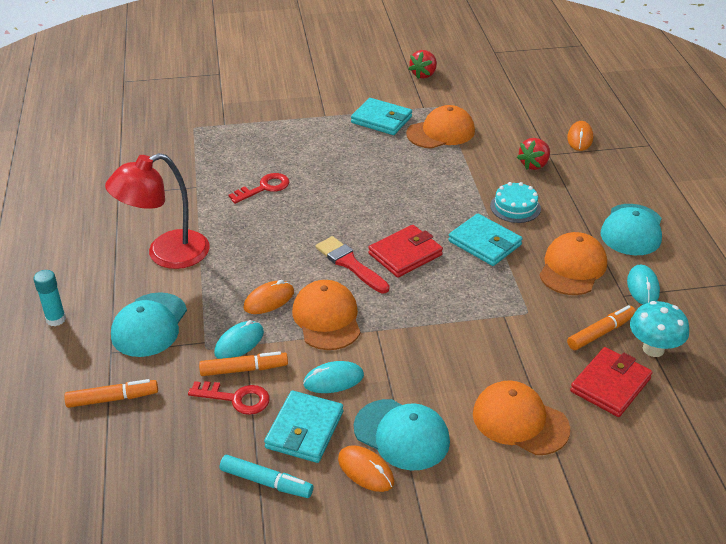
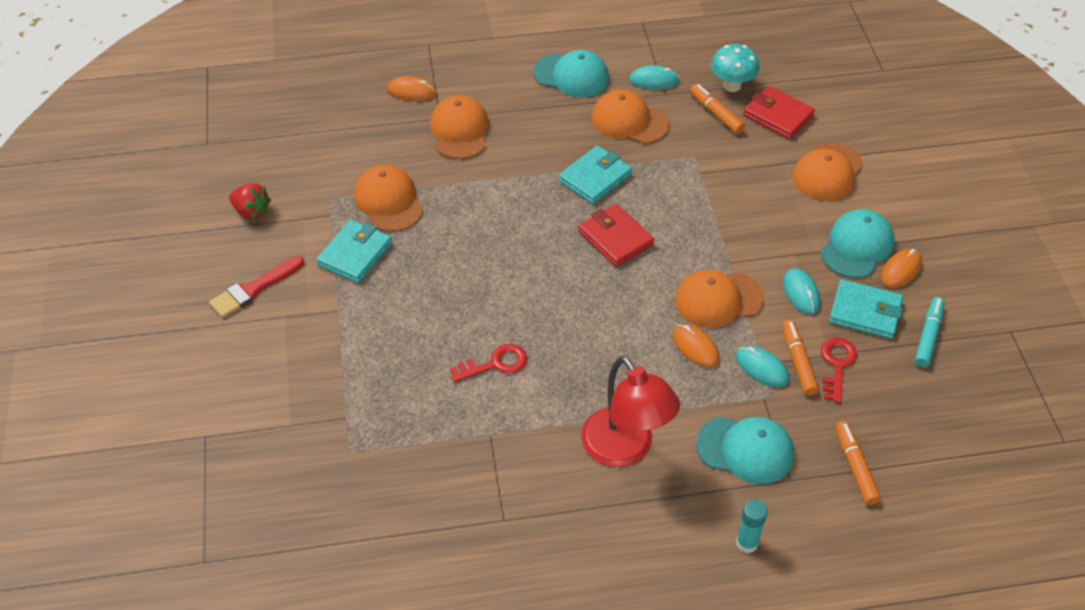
camera: 90 degrees left, 10 degrees up
red key [229,173,289,204] -> red key turned 105 degrees clockwise [450,344,527,383]
red brush [316,236,389,293] -> red brush moved to [209,256,304,318]
turquoise cake [490,182,541,223] -> none
red strawberry [517,138,550,170] -> orange cap [430,95,489,159]

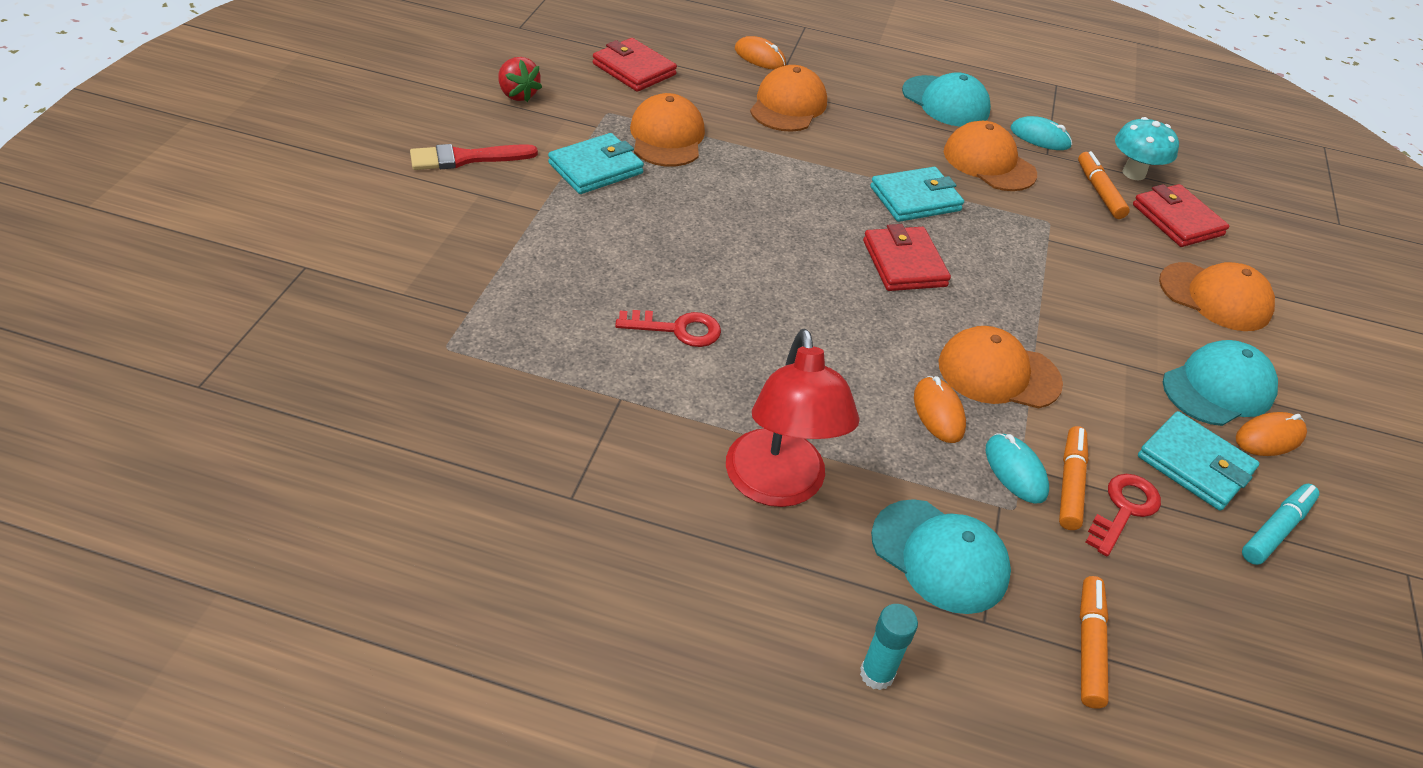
camera: 20 degrees right, 5 degrees down
turquoise mouse [783,268,820,314] -> none
orange cap [793,143,863,201] -> orange cap turned 120 degrees counterclockwise [1159,262,1275,331]
none -> red wallet [593,38,677,92]

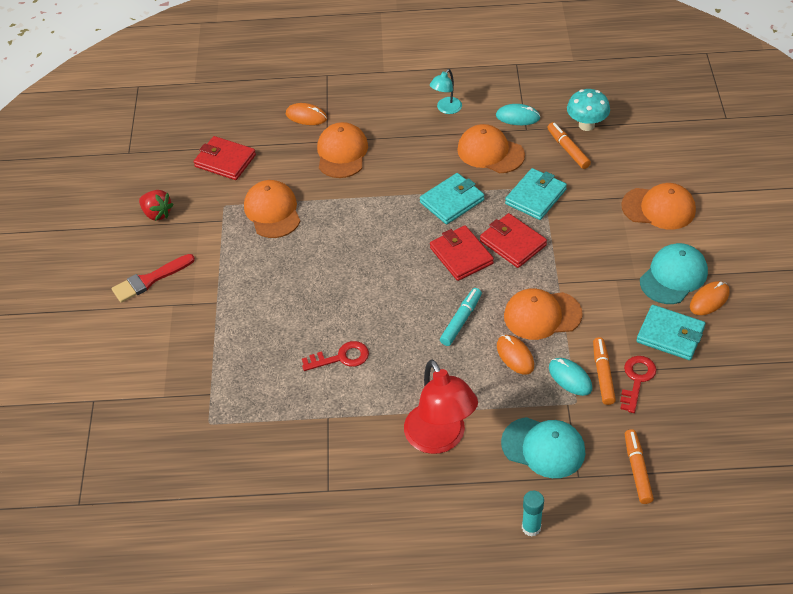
camera: 10 degrees left, 5 degrees up
turquoise wallet [548,133,644,194] -> turquoise wallet moved to [505,168,567,220]
turquoise cap [902,72,991,127] -> turquoise lamp [430,69,462,114]
red wallet [1133,184,1229,247] -> red wallet moved to [480,213,547,268]
turquoise marker [1242,484,1319,565] -> turquoise marker moved to [440,288,482,346]

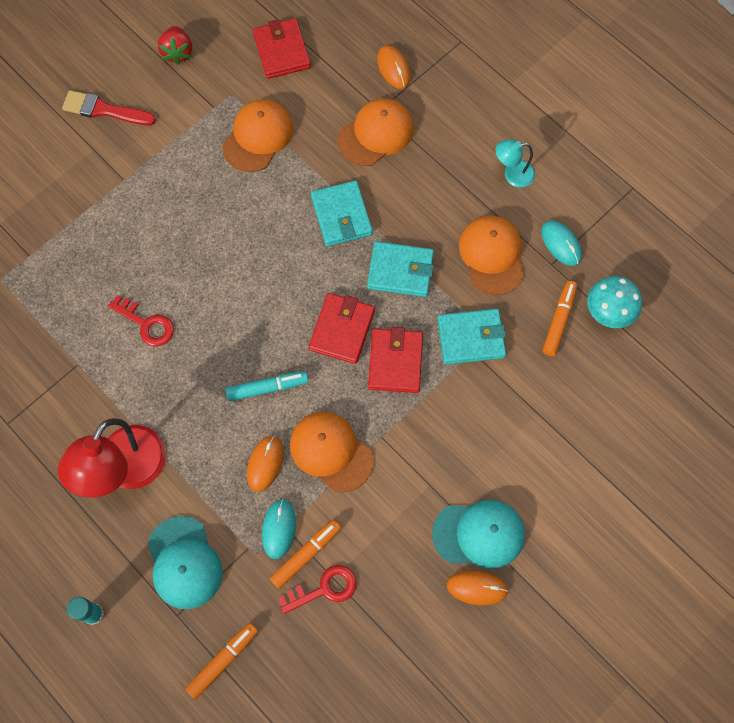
camera: 45 degrees right, 20 degrees up
orange cap [621,183,696,229] -> none
turquoise wallet [636,305,705,360] -> turquoise wallet moved to [311,180,373,246]

